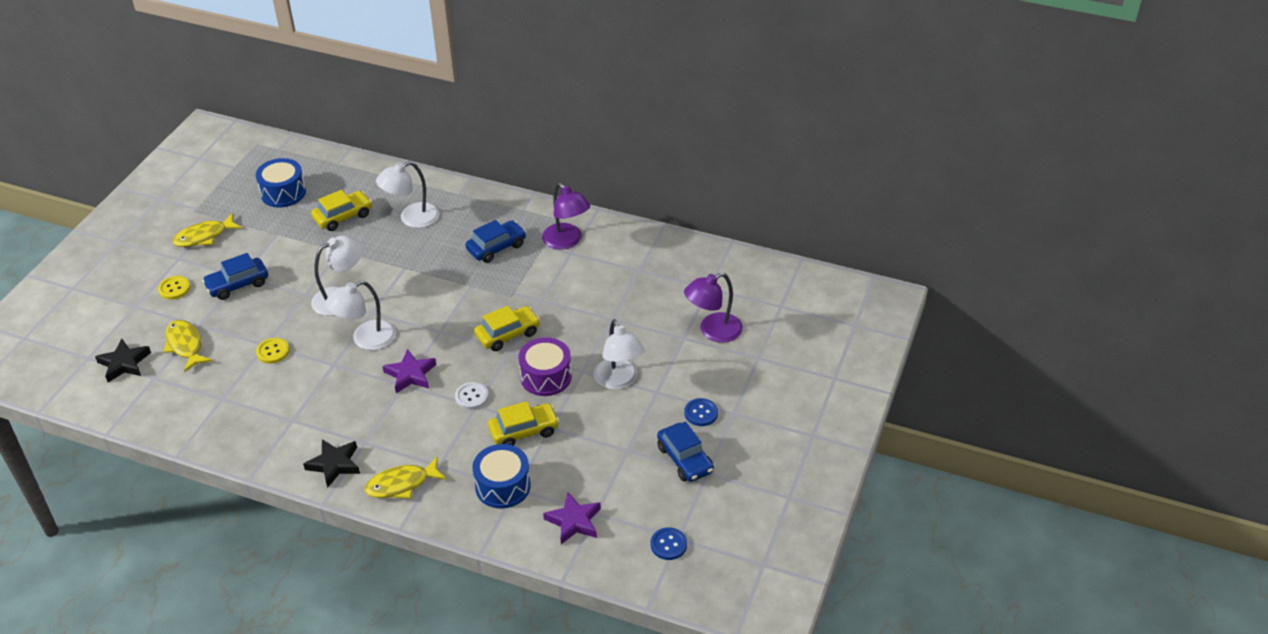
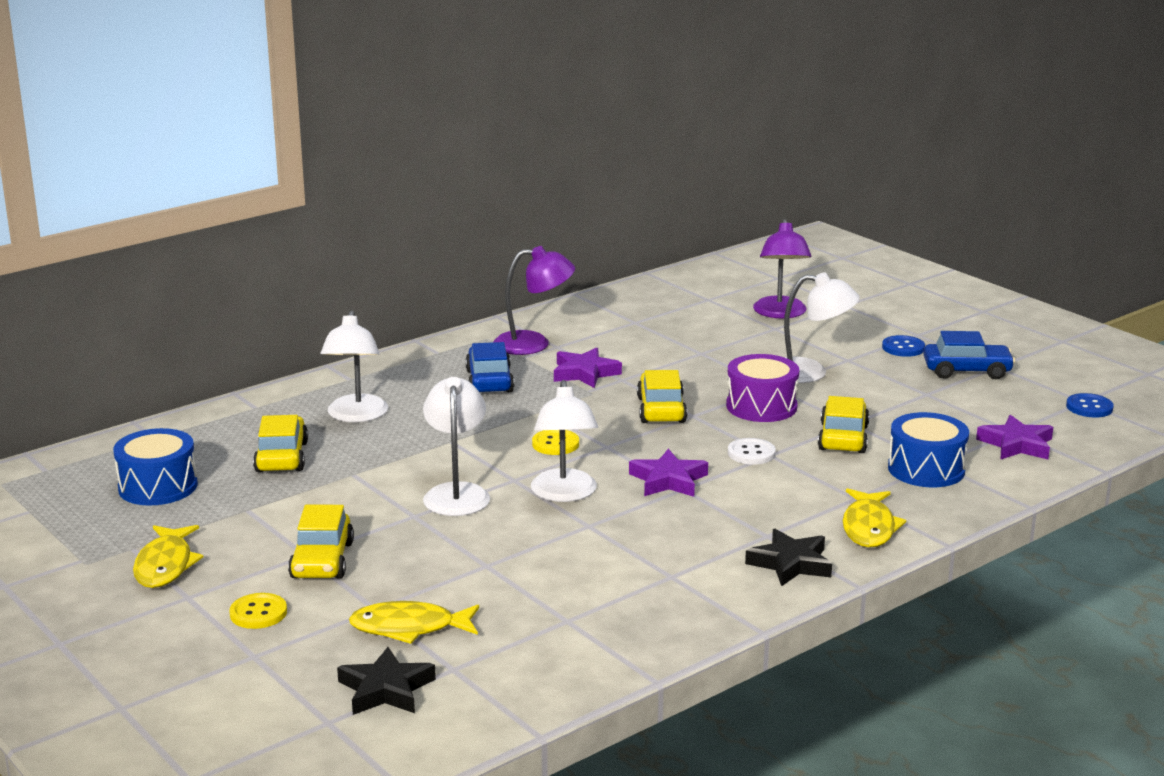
camera: 60 degrees left, 20 degrees down
blue car [202,253,268,300] -> yellow car [288,505,354,578]
yellow button [256,338,289,364] -> yellow button moved to [532,430,579,455]
none -> purple star [554,347,622,388]

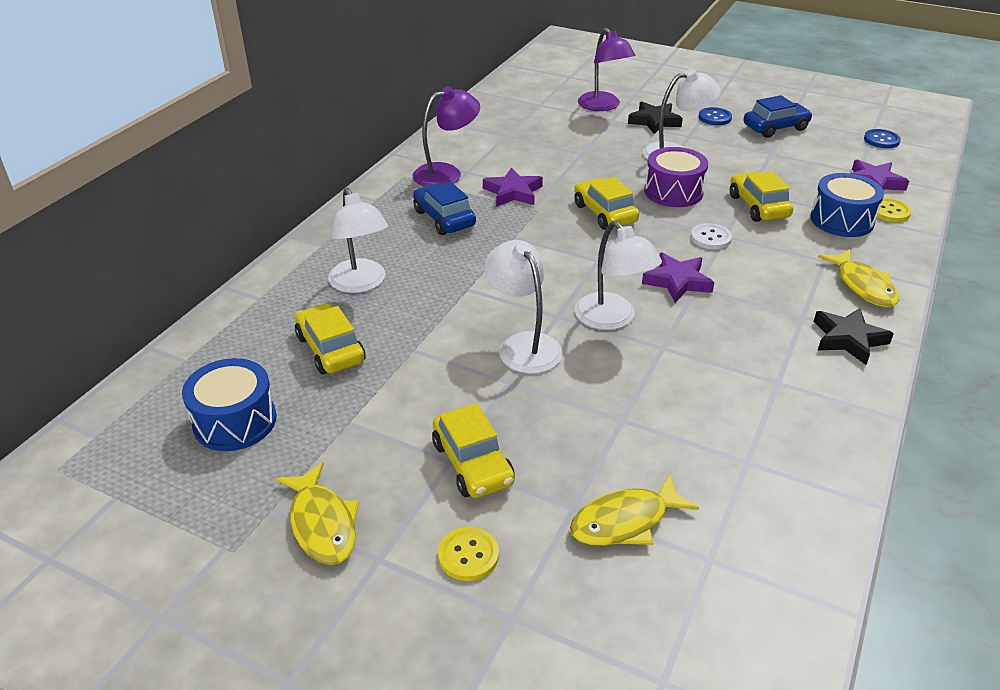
camera: 25 degrees left, 15 degrees up
black star [337,647,436,715] -> black star moved to [628,101,683,134]
yellow button [532,430,579,455] -> yellow button moved to [877,198,912,222]

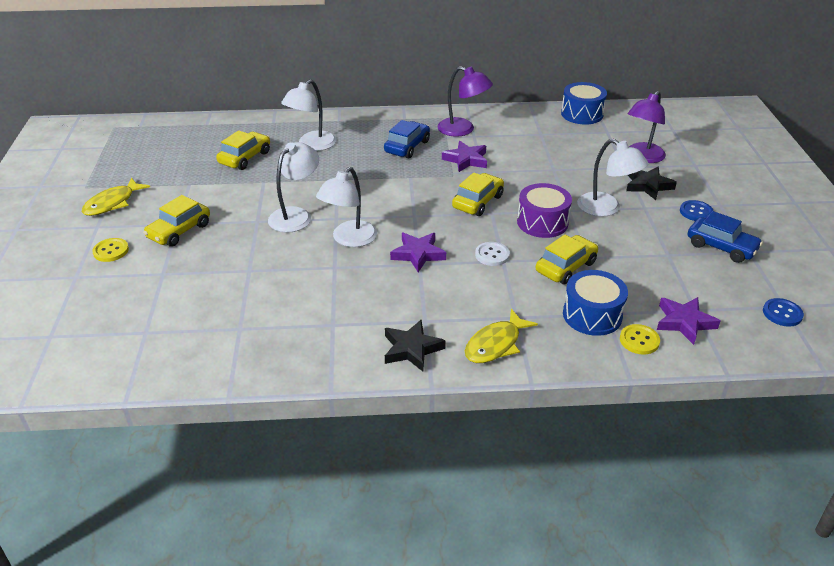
camera: 60 degrees right, 0 degrees up
blue drum [182,358,277,451] -> blue drum moved to [561,82,607,125]
yellow fish [570,474,699,546] -> none

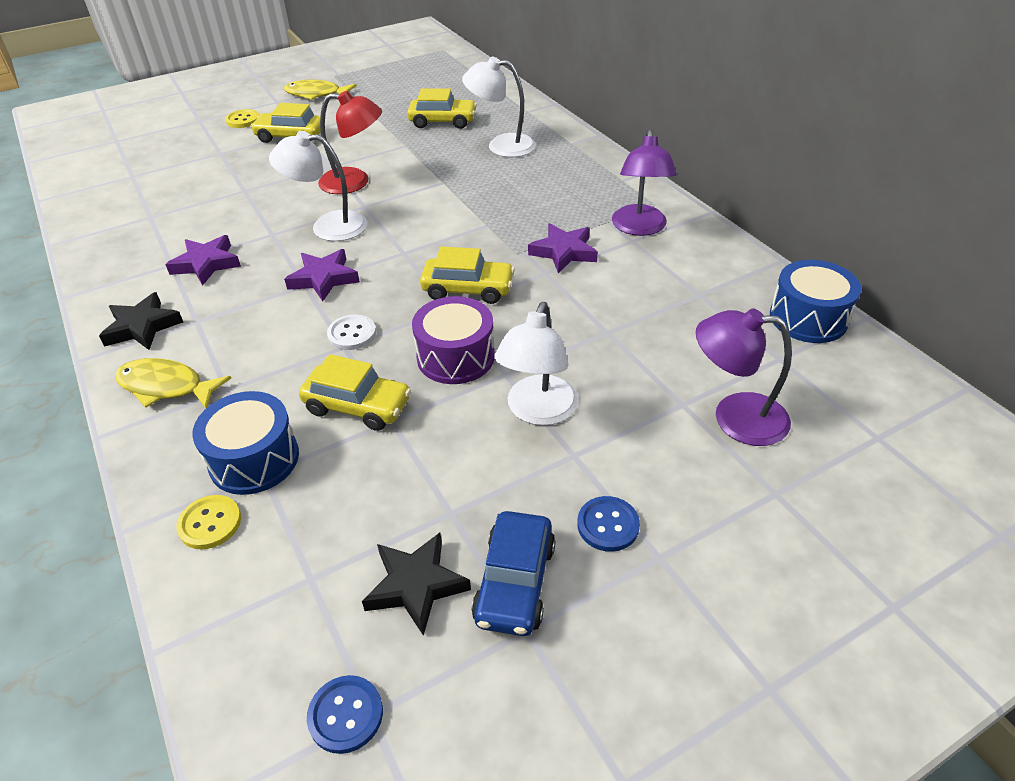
camera: 65 degrees right, 5 degrees up
white lamp [268,142,319,233] -> red lamp [318,90,382,194]
blue car [384,120,430,158] -> none
black star [626,167,677,200] -> black star moved to [362,533,471,636]
purple star [657,297,720,345] -> purple star moved to [165,235,241,286]

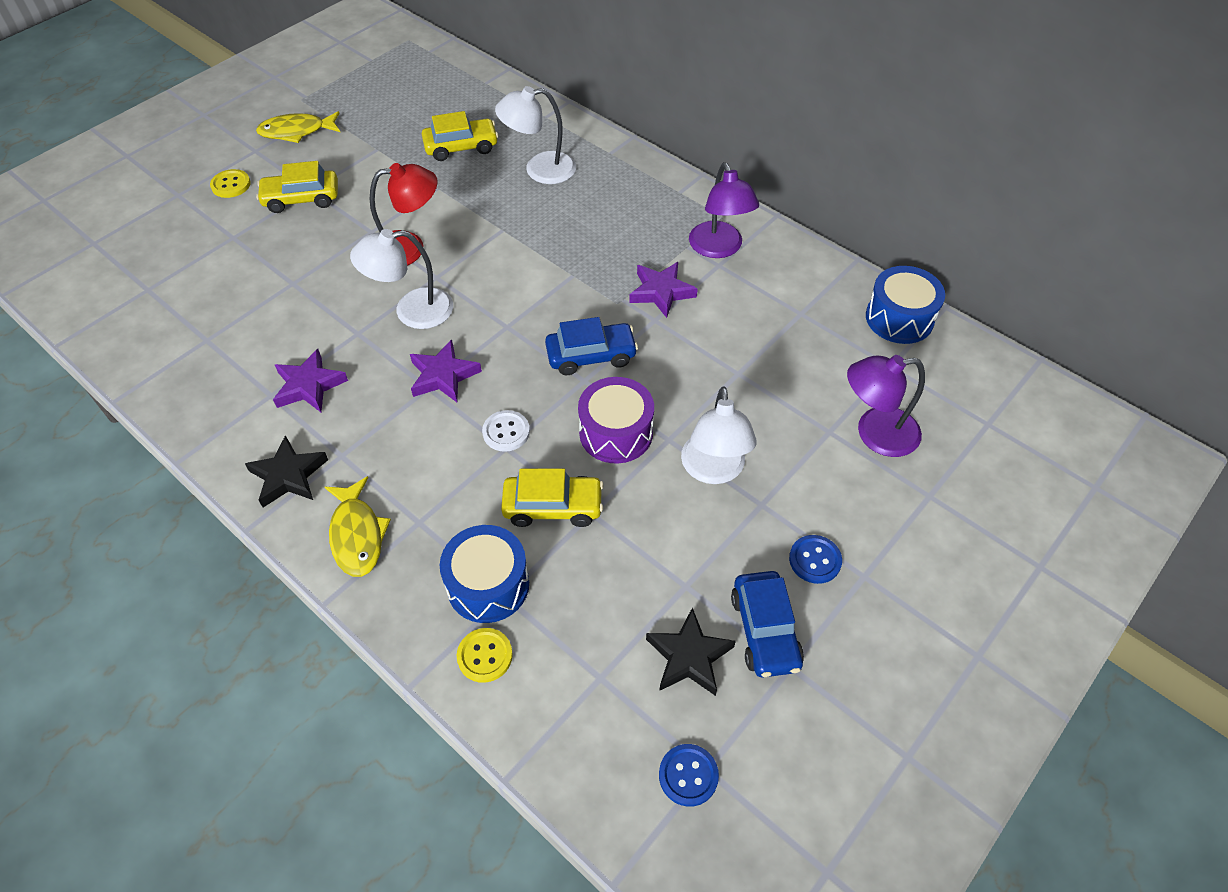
camera: 20 degrees left, 10 degrees up
yellow fish [115,358,231,408] -> yellow fish turned 105 degrees counterclockwise [325,476,391,577]
yellow car [420,247,515,304] -> blue car [545,317,638,375]

